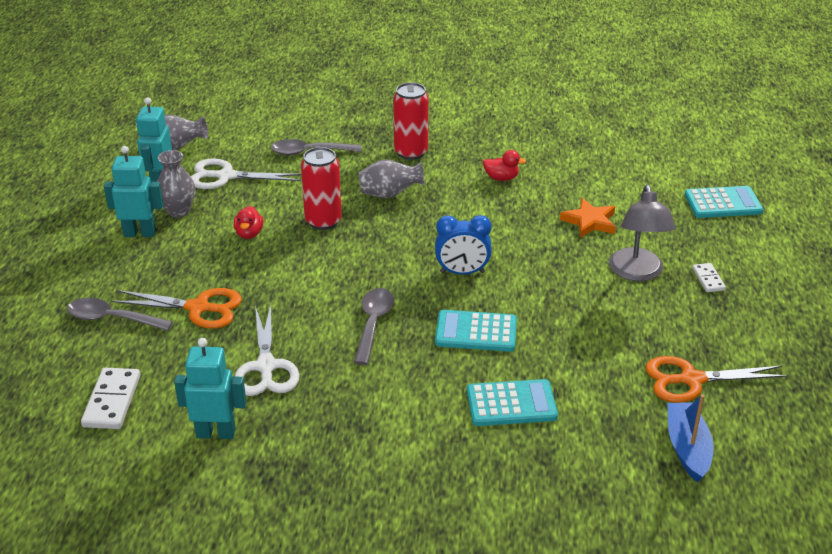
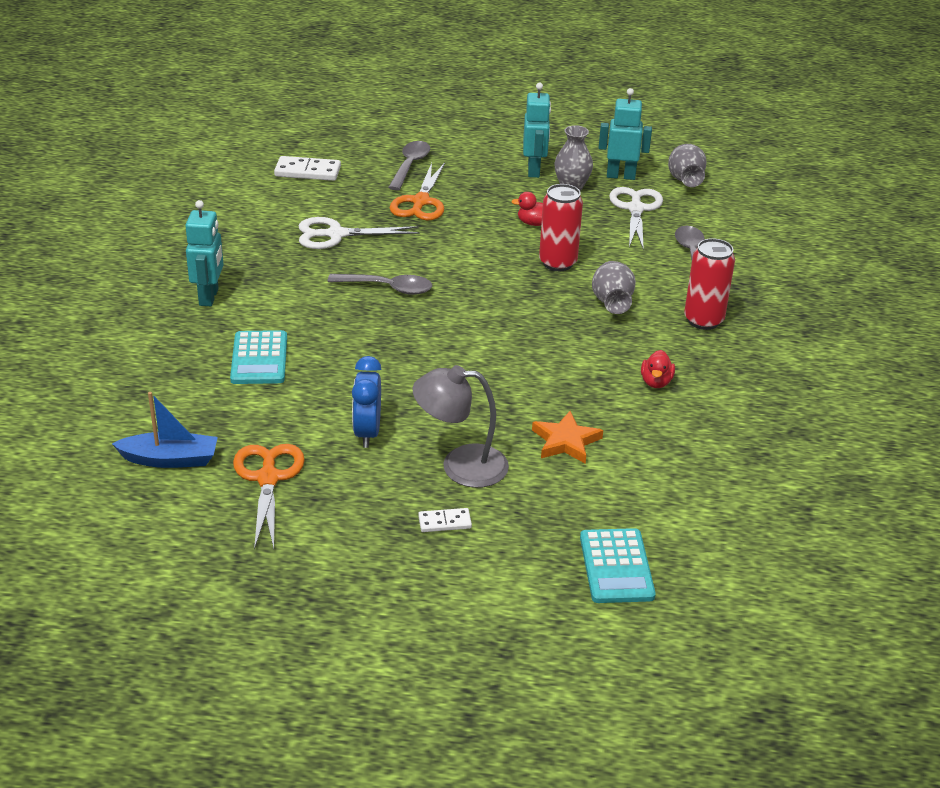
camera: 90 degrees right, 0 degrees up
turquoise robot [174,338,246,439] -> turquoise robot moved to [185,200,224,306]
blue clock [435,215,492,275] -> blue clock moved to [352,356,382,448]
turquoise calculator [435,310,517,352] -> none

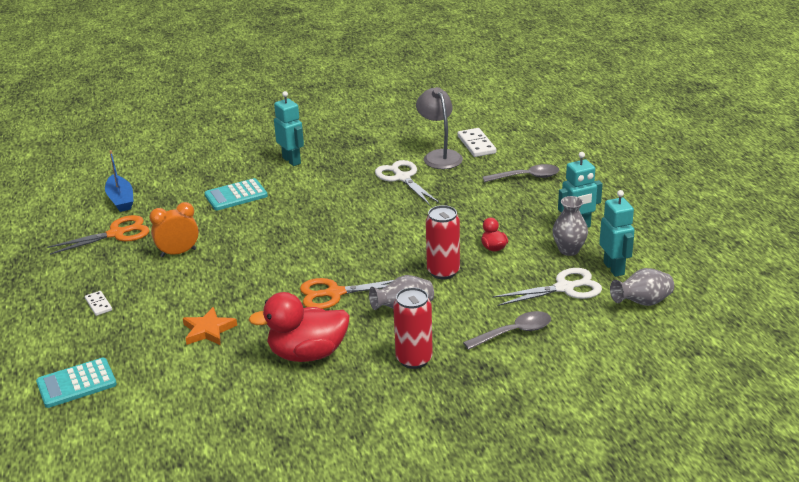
camera: 70 degrees right, 5 degrees down
turquoise robot [185,200,224,306] -> turquoise robot turned 105 degrees counterclockwise [274,91,304,166]
grey spoon [327,274,432,295] -> none
blue clock [352,356,382,448] -> orange clock [149,202,199,257]
orange scissors [390,163,445,220] -> orange scissors moved to [300,278,393,309]
grey lamp [413,365,509,488] -> grey lamp moved to [416,87,463,169]
red duck [641,350,675,388] -> red duck [249,292,350,362], size x2.20

